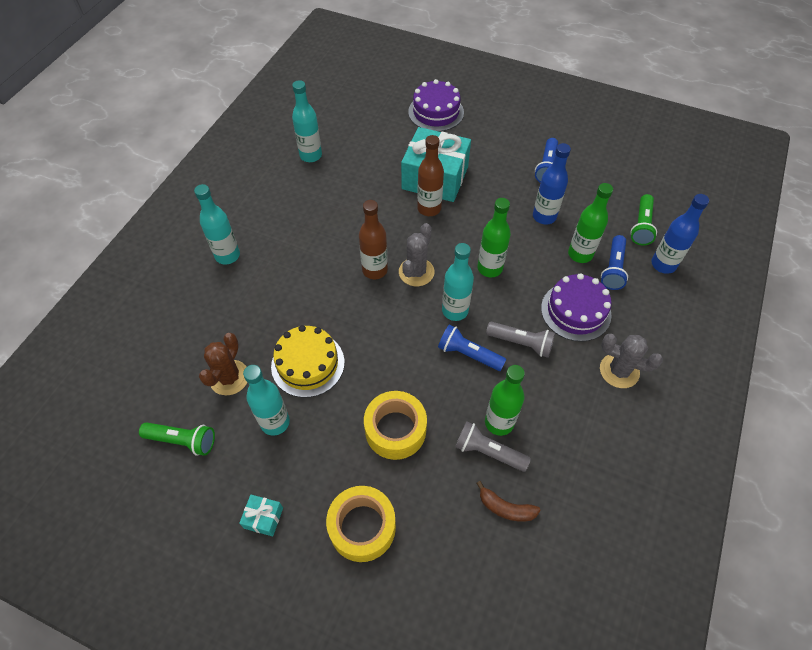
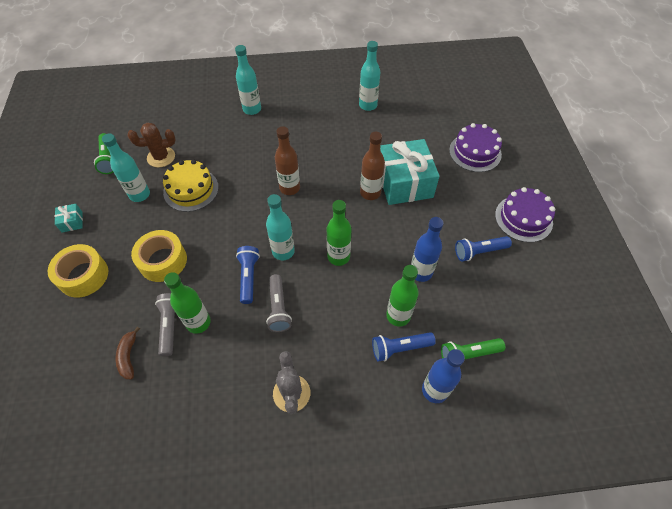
camera: 60 degrees right, 0 degrees up
grey cactus [399,223,434,286] -> none
purple cake [541,273,612,342] -> purple cake moved to [495,187,555,242]

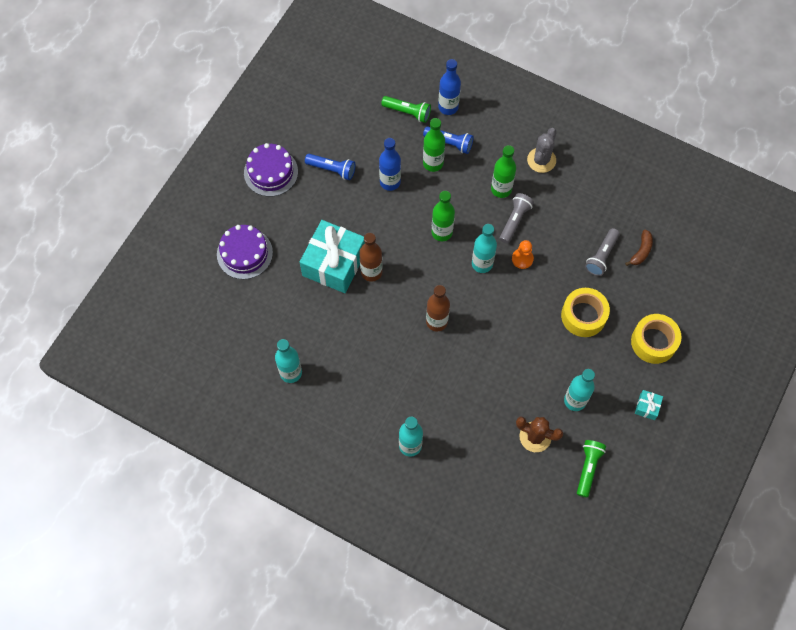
camera: 145 degrees left, 10 degrees up
yellow cake [163,160,219,212] -> none
green bottle [164,272,211,334] -> green bottle moved to [491,145,516,198]
blue flashlight [236,246,260,304] -> orange pawn [512,240,534,269]

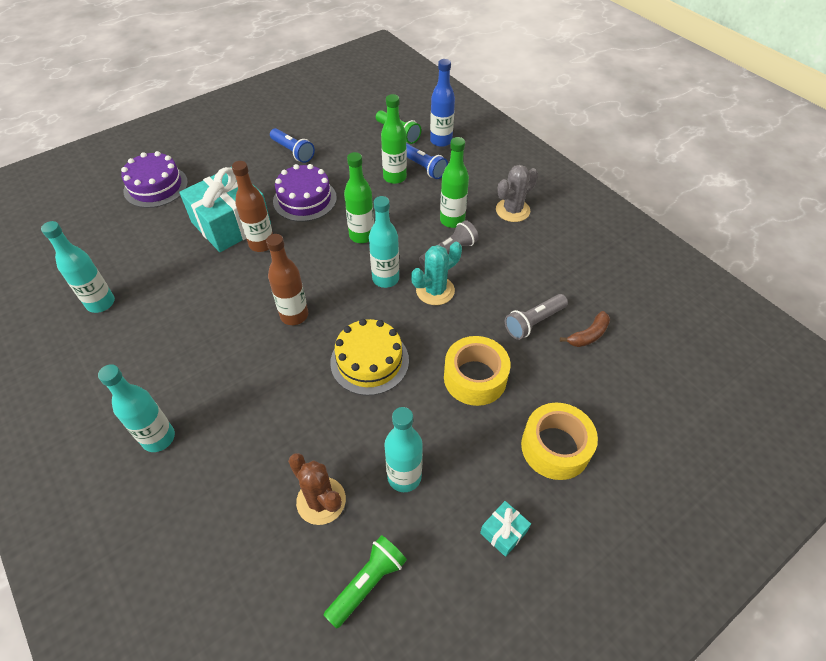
camera: 25 degrees right, 15 degrees down
purple cake [244,143,298,197] -> purple cake moved to [273,164,337,222]
blue bottle [379,138,401,191] -> none
orange pawn [512,240,534,269] -> turquoise cactus [411,242,462,305]
none -> yellow cake [330,319,409,395]

